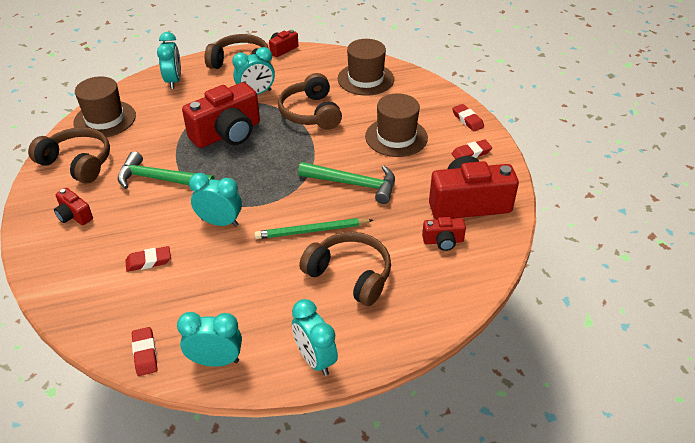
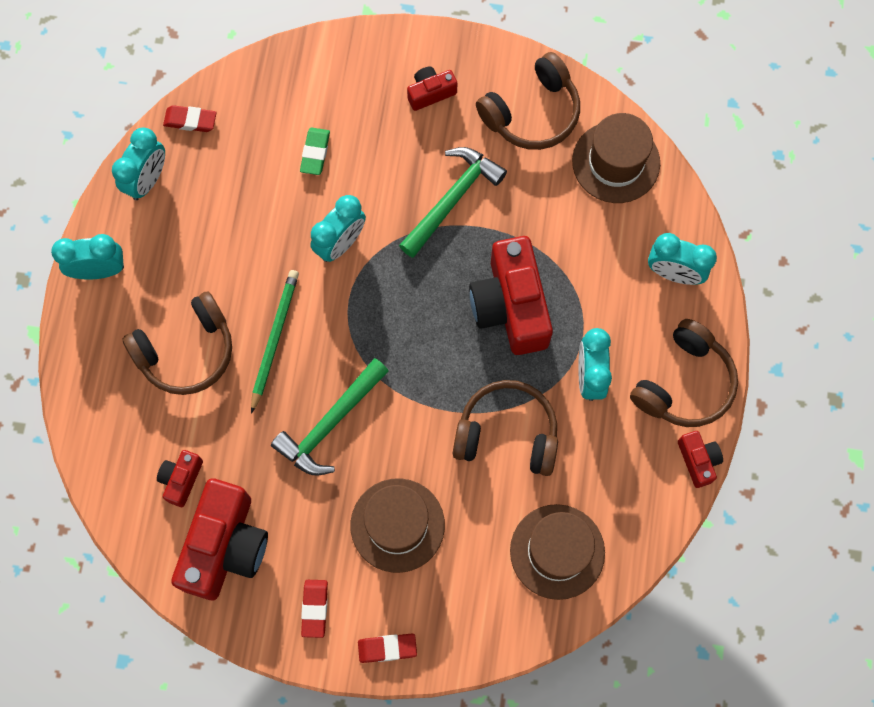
camera: 115 degrees right, 30 degrees up
red eraser [125,246,171,272] -> green eraser [300,128,330,175]

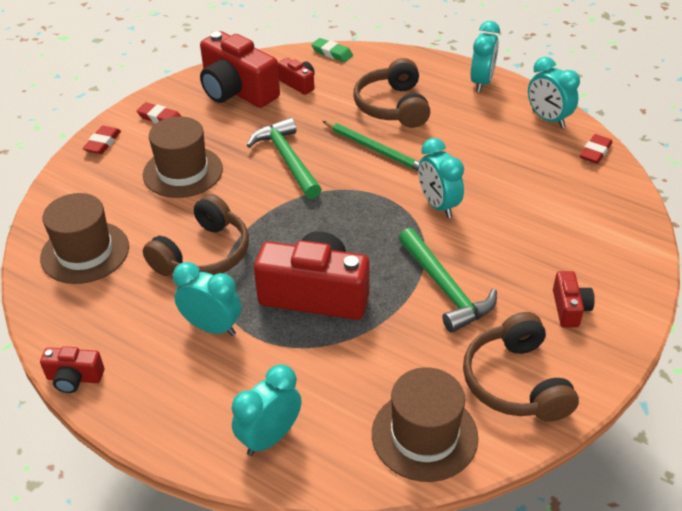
camera: 115 degrees right, 30 degrees down
green eraser [300,128,330,175] -> green eraser moved to [311,38,353,62]
brown headphones [630,319,738,427] -> none

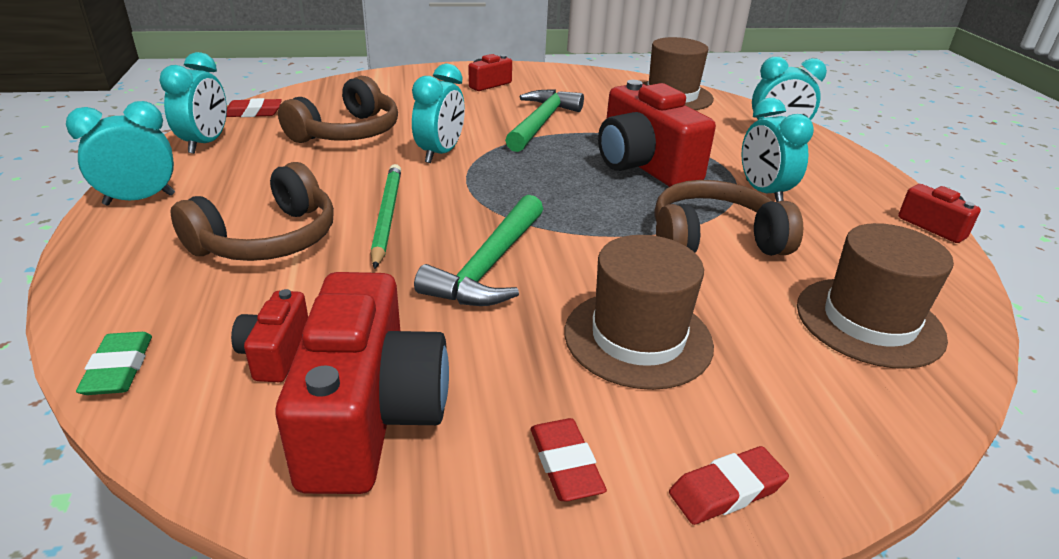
camera: 135 degrees left, 10 degrees down
brown headphones [463,312,579,422] -> brown headphones moved to [278,76,398,143]

